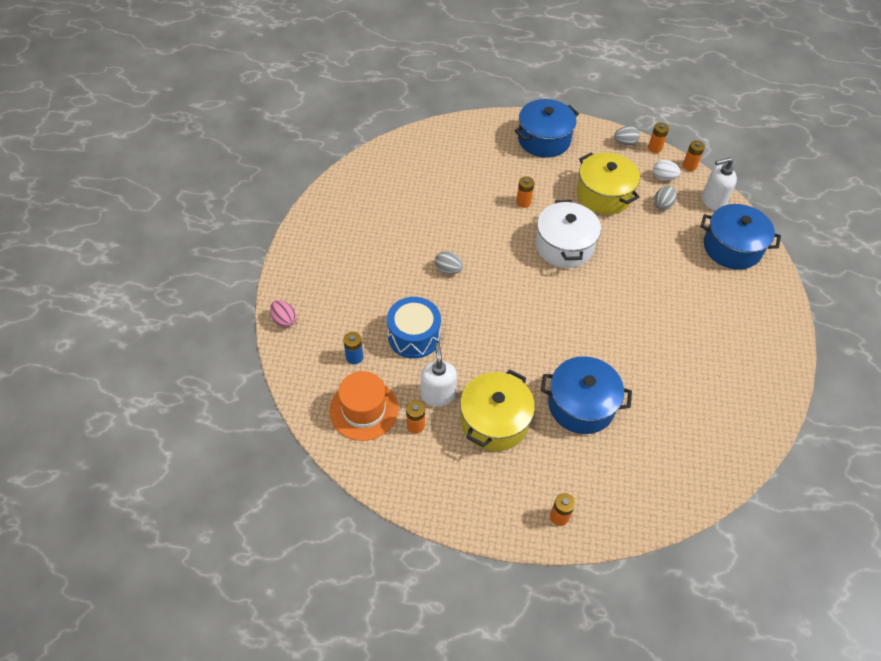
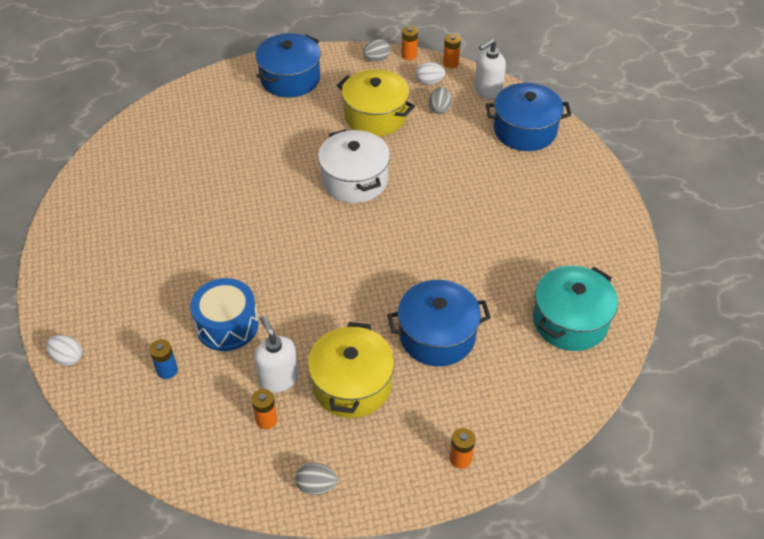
camera: 20 degrees left, 5 degrees down
pink egg [270,300,296,328] -> white egg [46,335,82,366]
orange hat [329,371,399,441] -> none
grey egg [435,251,463,274] -> grey egg moved to [295,463,337,495]
orange battery [516,176,534,208] -> none
none -> turquoise pot [533,266,618,351]

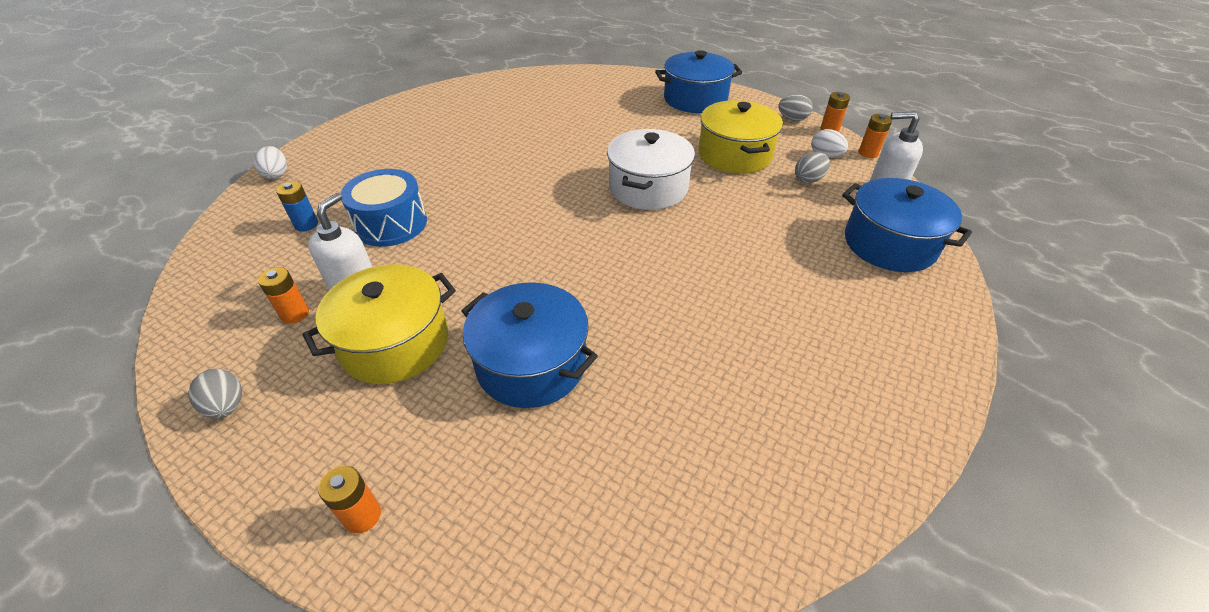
camera: 45 degrees right, 5 degrees down
turquoise pot [533,266,618,351] -> none

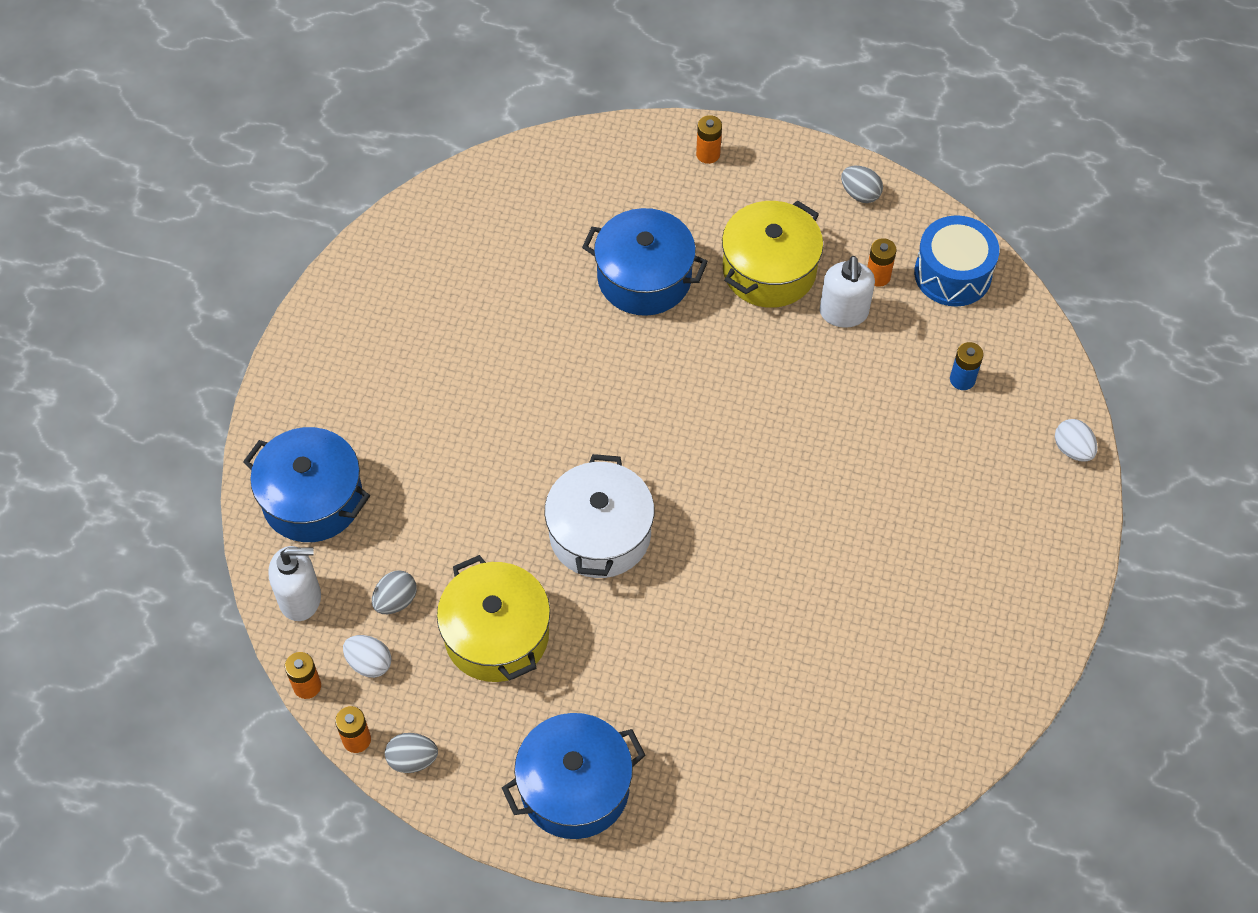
camera: 165 degrees right, 15 degrees up
blue drum [341,169,427,247] -> blue drum moved to [914,215,999,307]

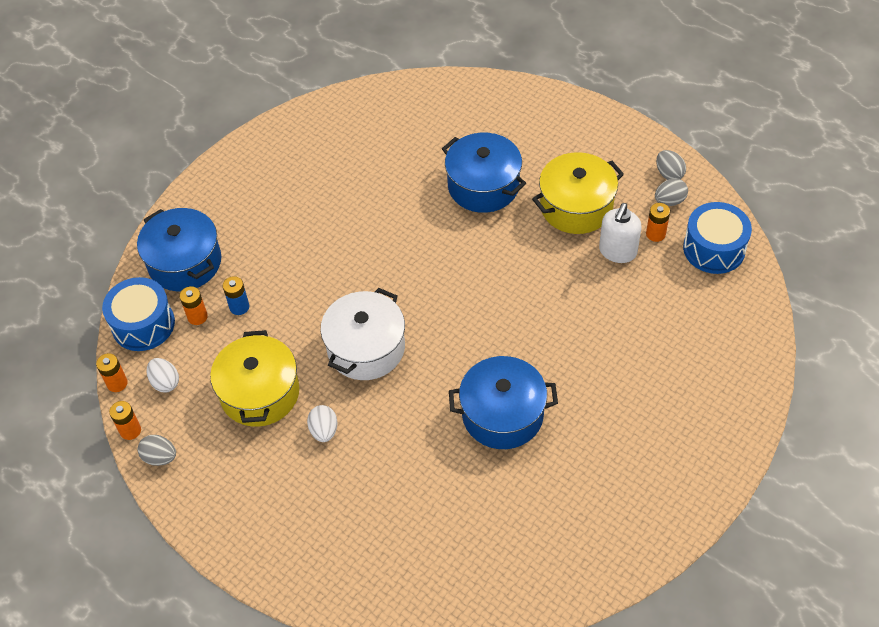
camera: 25 degrees right, 5 degrees down
white soap dispenser [268,546,321,621] -> blue drum [102,277,175,351]
grey egg [372,570,417,614] -> grey egg moved to [655,178,688,206]
blue pot [502,713,646,839] -> blue pot moved to [449,356,558,449]
orange battery [696,115,722,164] -> orange battery moved to [180,286,208,325]
blue battery [950,342,983,390] -> blue battery moved to [223,276,249,315]
white egg [1055,419,1098,461] -> white egg moved to [307,405,337,442]

